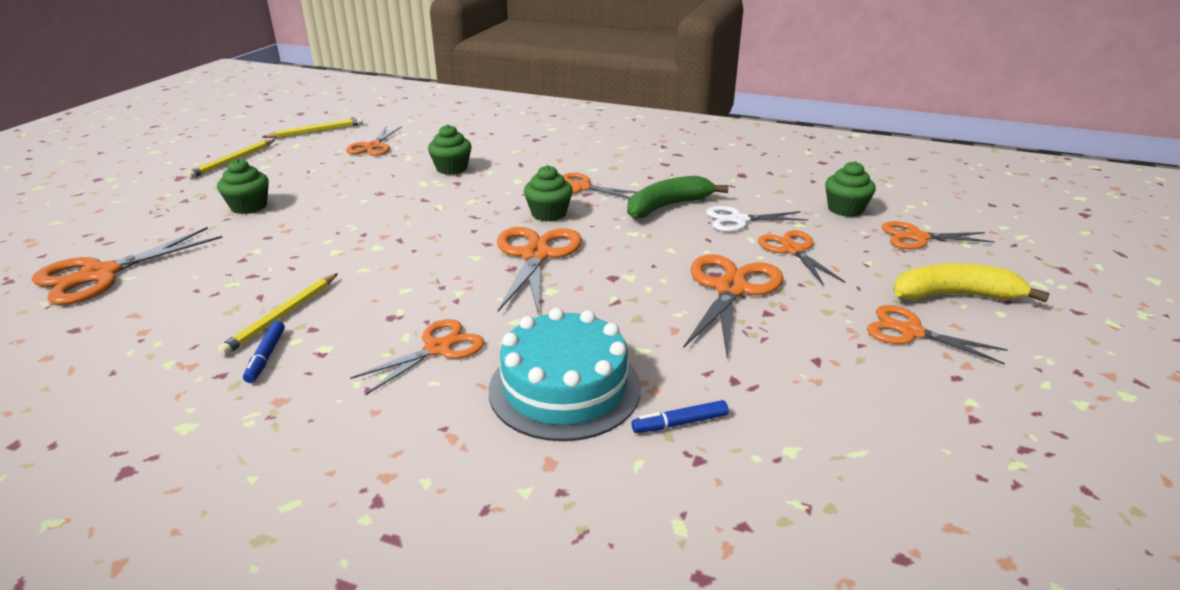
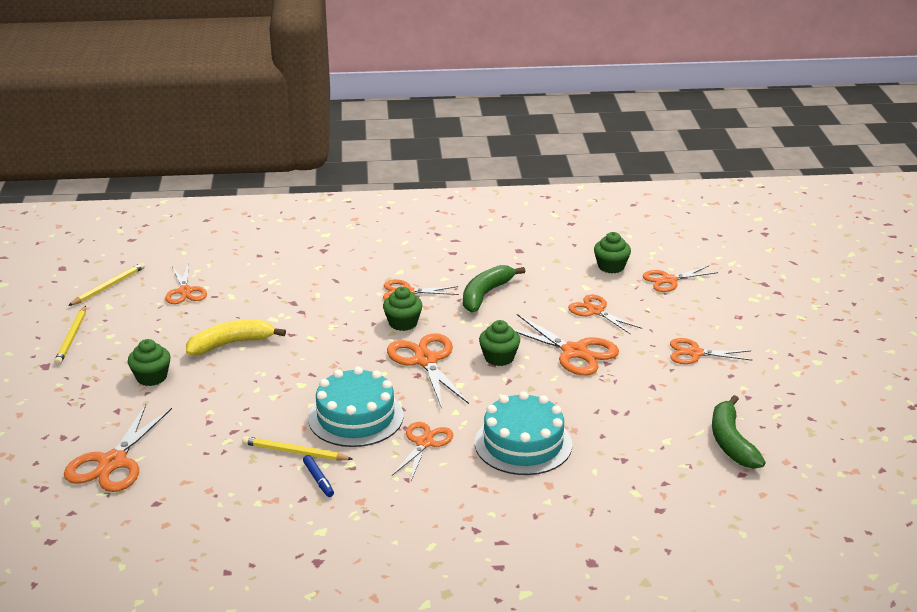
camera: 25 degrees left, 0 degrees up
yellow pencil [217,273,338,356] -> yellow pencil turned 105 degrees clockwise [242,436,352,461]
green cupcake [428,124,472,175] -> green cupcake moved to [479,320,520,366]
blue marker [631,400,729,433] -> none
orange scissors [684,254,783,356] -> orange scissors turned 135 degrees clockwise [513,314,619,375]
white scissors [706,206,808,232] -> none
yellow banana [893,263,1050,303] -> yellow banana moved to [186,319,286,355]
none -> turquoise cake [308,367,404,447]
none -> green banana [712,395,766,469]

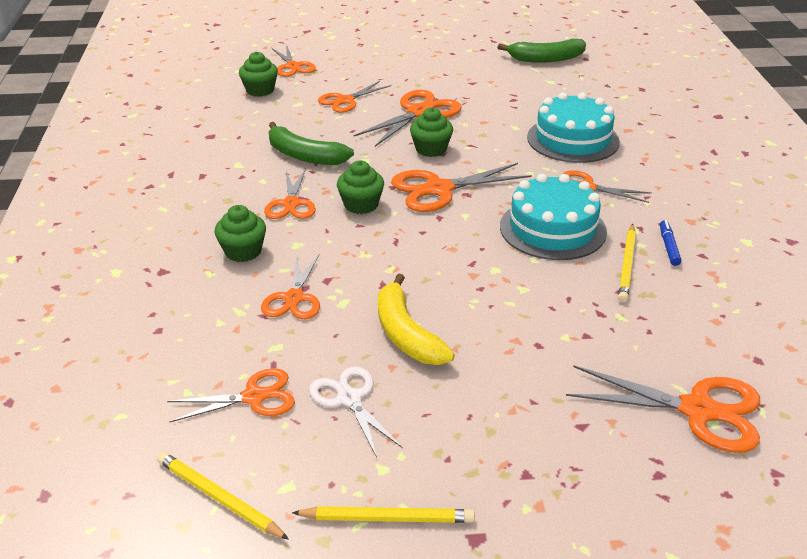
camera: 90 degrees left, 5 degrees up
green cupcake [128,339,171,386] -> green cupcake moved to [214,205,266,262]
blue marker [303,455,334,497] -> blue marker turned 60 degrees counterclockwise [660,220,682,266]
orange scissors [670,338,753,364] -> orange scissors moved to [261,254,320,319]
none -> white scissors [309,367,403,457]

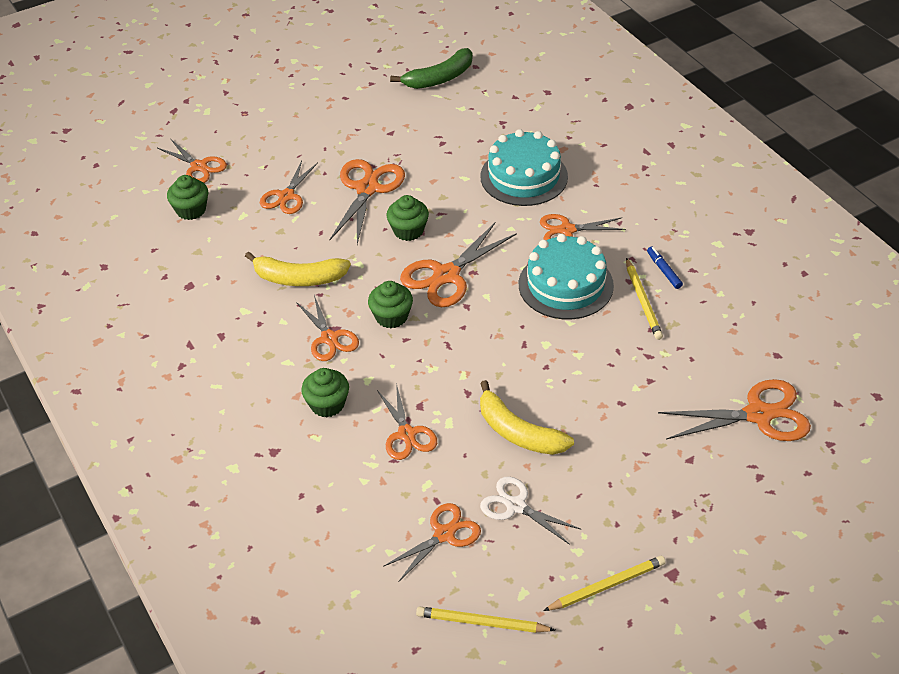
camera: 25 degrees left, 10 degrees up
green banana [269,122,354,165] -> yellow banana [245,252,351,286]

